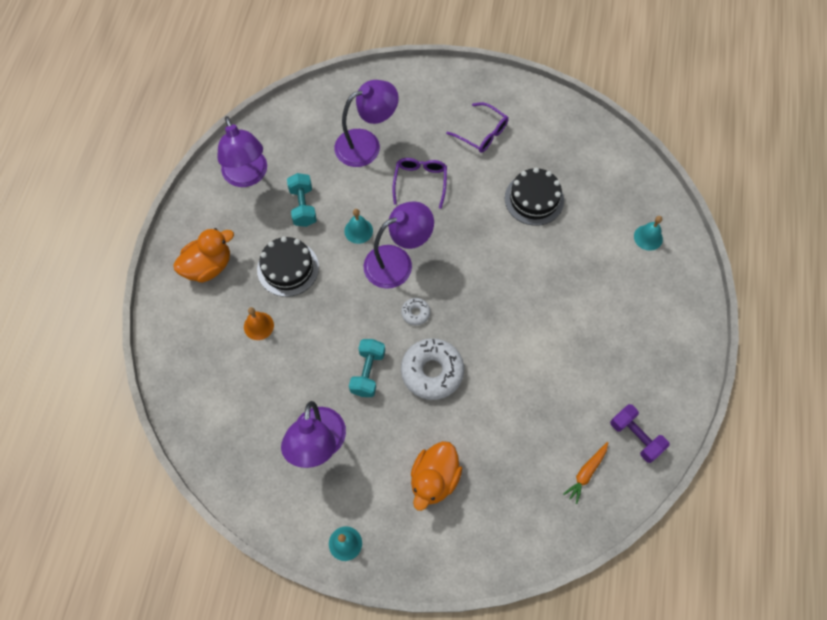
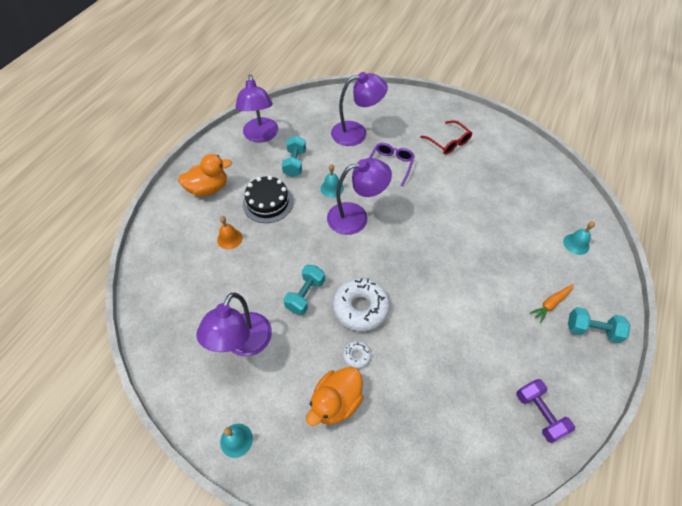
camera: 15 degrees right, 10 degrees down
white donut [401,298,430,325] -> white donut moved to [343,341,371,369]
purple glasses [446,102,508,153] -> red glasses [420,120,472,154]
black cake [505,167,564,226] -> none
orange carrot [563,442,608,504] -> orange carrot moved to [530,284,574,323]
none -> turquoise dumbbell [568,307,631,343]

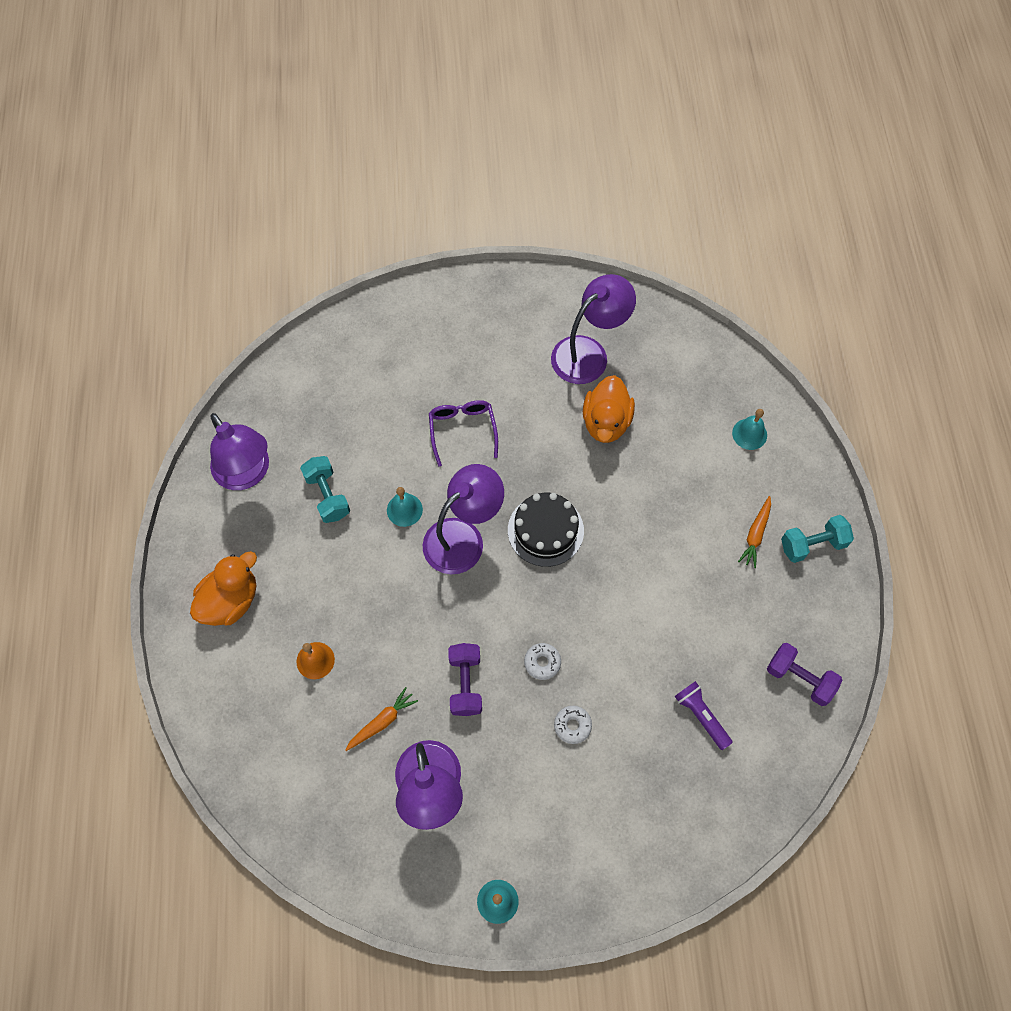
camera: 30 degrees left, 10 degrees up
black cake [243,176,293,223] -> black cake moved to [508,493,584,567]
turquoise dumbbell [283,265,325,315] -> purple dumbbell [448,643,482,716]
orange duck [306,367,364,426] -> orange duck moved to [583,375,635,443]
purple lamp [331,72,388,146] -> purple lamp moved to [551,274,636,384]
white donut [333,278,390,331] -> white donut [524,643,561,680], size x0.48
red glasses [420,120,472,154] -> none
none -> orange carrot [345,687,418,751]
none -> purple flashlight [675,681,733,750]

